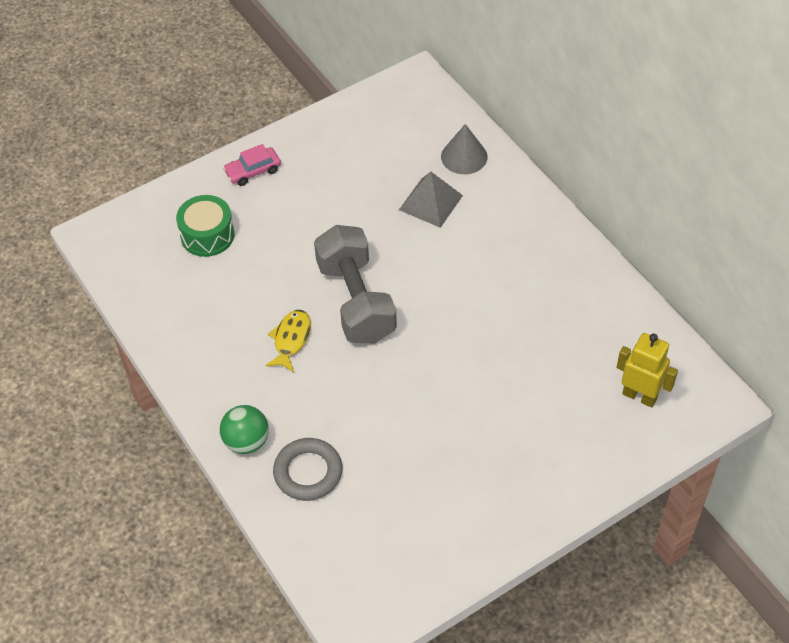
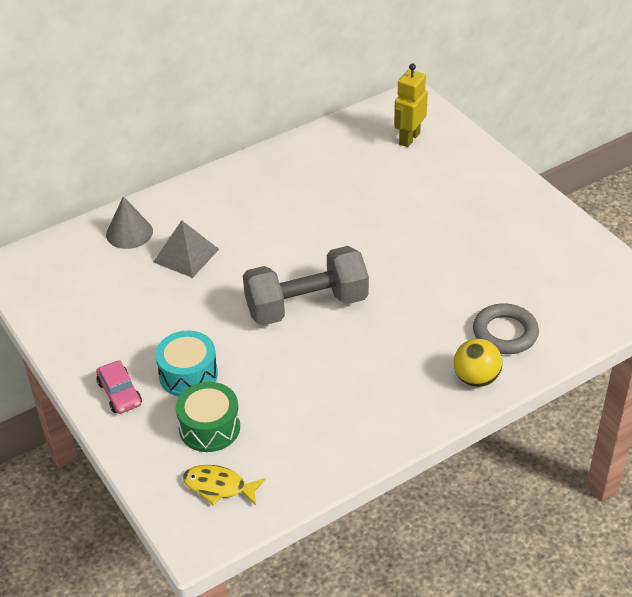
camera: 90 degrees left, 10 degrees down
green ball [220,405,269,454] -> yellow ball [454,339,502,387]
yellow fish [266,310,311,372] -> yellow fish moved to [183,465,266,506]
none -> turquoise drum [155,330,218,397]

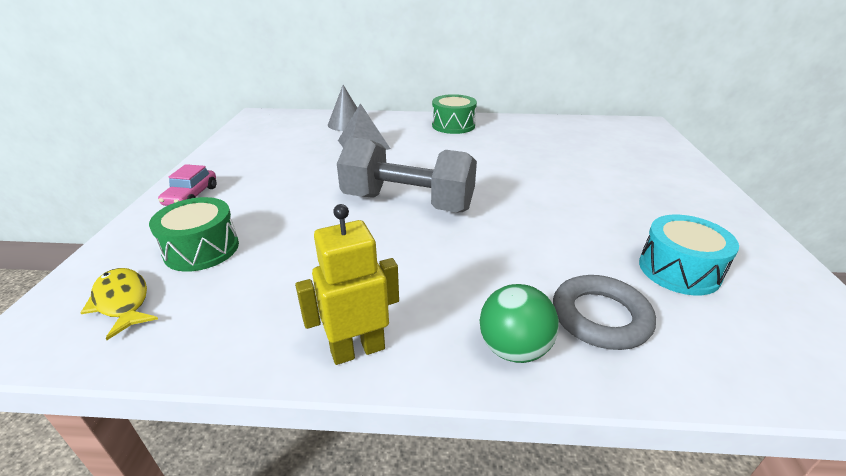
camera: 35 degrees right, 10 degrees down
turquoise drum [155,330,218,397] -> turquoise drum moved to [639,215,739,295]
yellow robot [394,64,428,147] -> yellow robot moved to [295,204,399,365]
yellow ball [454,339,502,387] -> green ball [480,284,559,363]
none -> green drum [432,94,477,134]

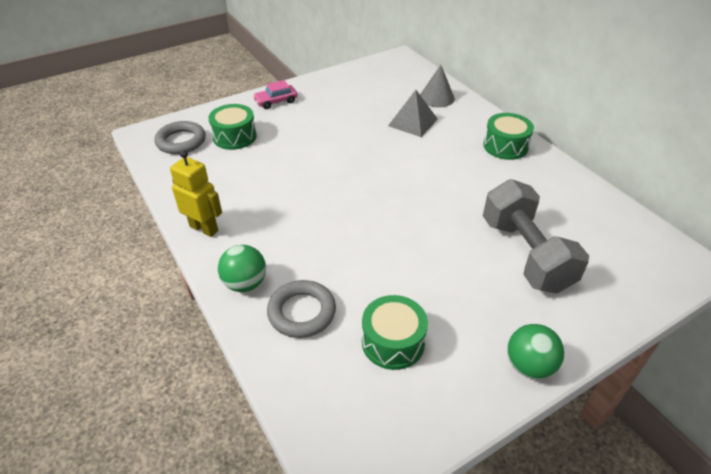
camera: 55 degrees right, 10 degrees up
yellow fish [80,268,158,340] -> grey ring [155,121,206,154]
grey dumbbell [337,137,477,212] -> grey dumbbell moved to [483,179,589,294]
turquoise drum [639,215,739,295] -> green drum [362,295,428,370]
none -> green ball [507,324,564,379]

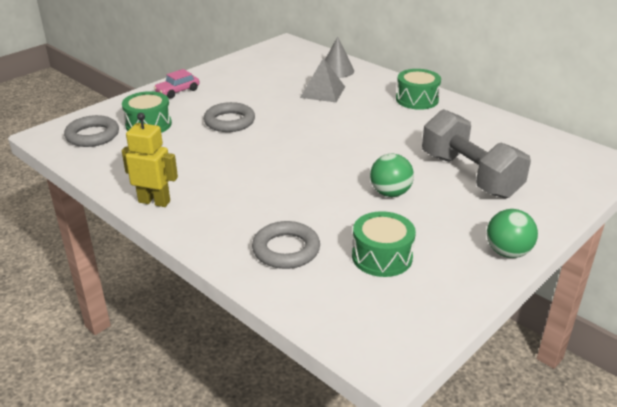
camera: 15 degrees left, 10 degrees down
green ball [218,245,266,292] -> green ball moved to [370,154,414,197]
none -> grey ring [204,102,255,132]

